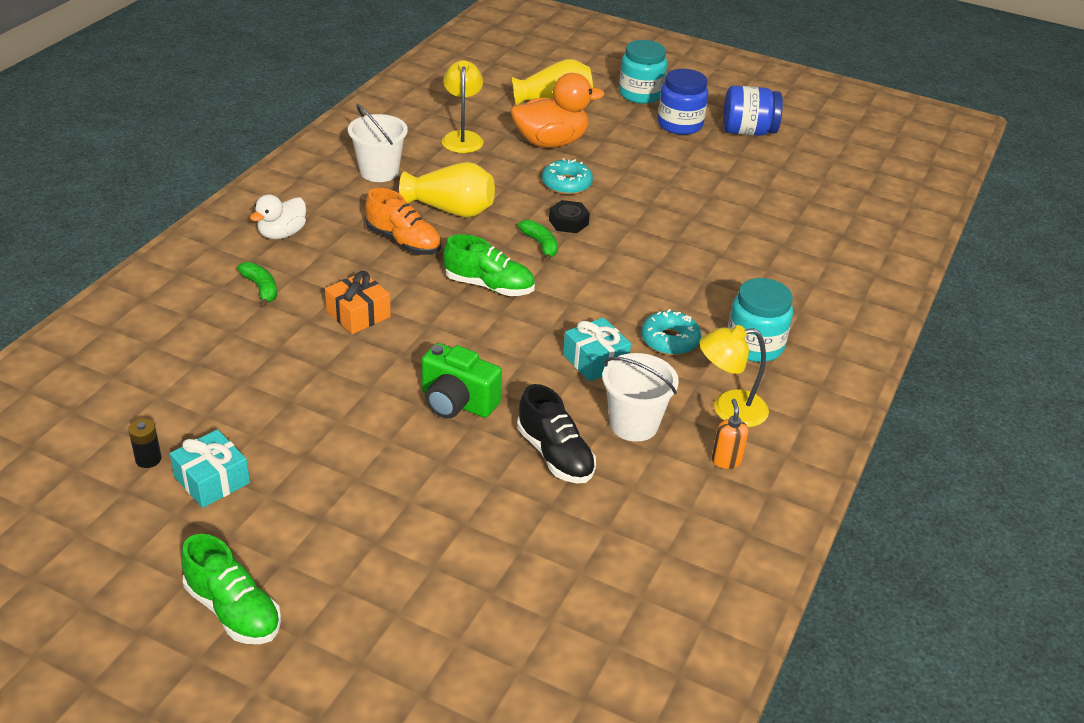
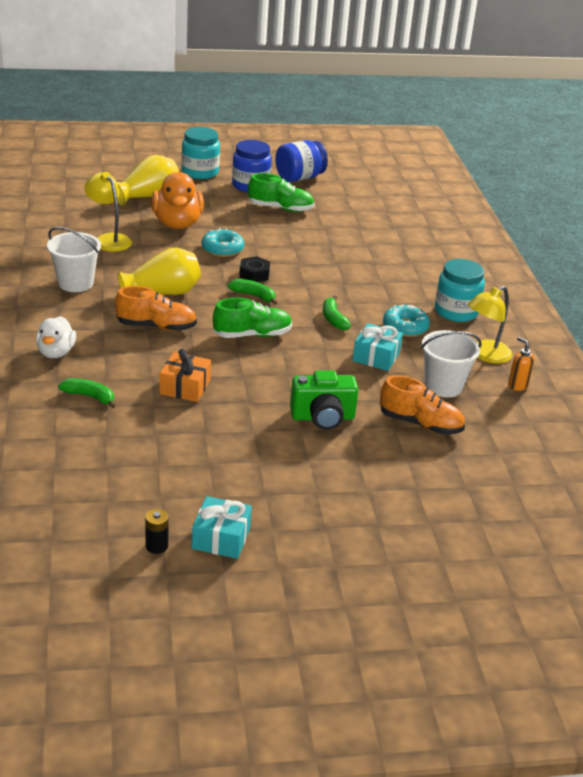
camera: 35 degrees left, 5 degrees down
green shoe [181,534,281,644] -> green shoe moved to [248,173,314,212]
orange duck [511,73,605,148] -> orange duck turned 135 degrees clockwise [151,172,204,229]
black shoe [517,384,596,483] -> orange shoe [380,375,465,434]
none -> green banana [323,296,351,330]

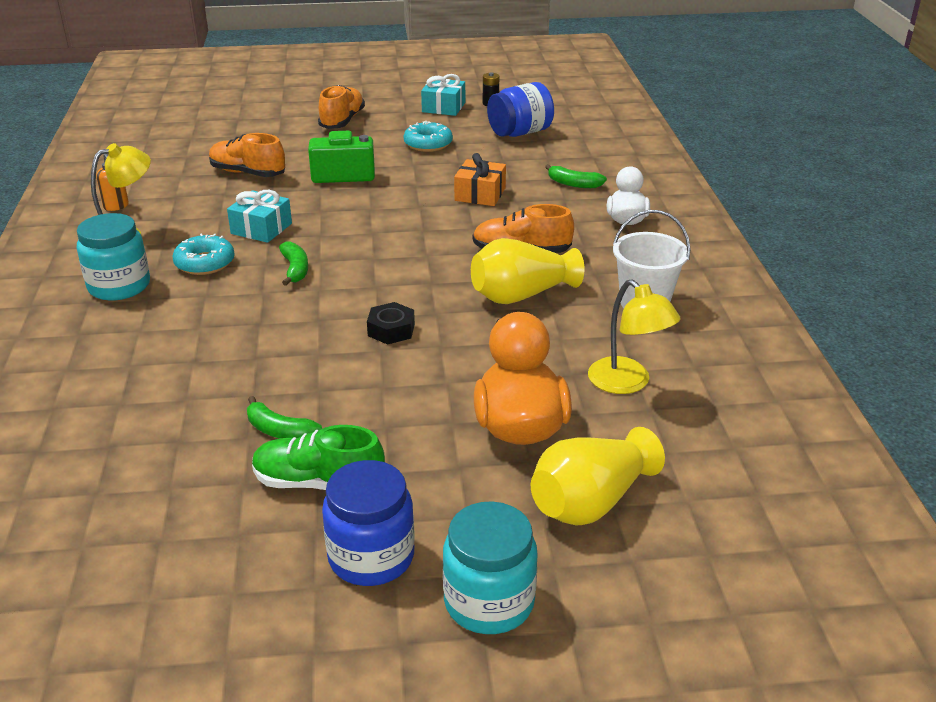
camera: 175 degrees left, 0 degrees up
turquoise donut [201,228,244,257] -> turquoise donut moved to [404,121,453,152]
green shoe [213,297,292,338] -> none
green banana [227,279,277,305] -> green banana moved to [247,396,322,439]
blue jar [275,140,328,182] -> blue jar moved to [487,82,554,137]
white bucket [421,330,482,397] -> none
none -> orange shoe [318,85,365,129]

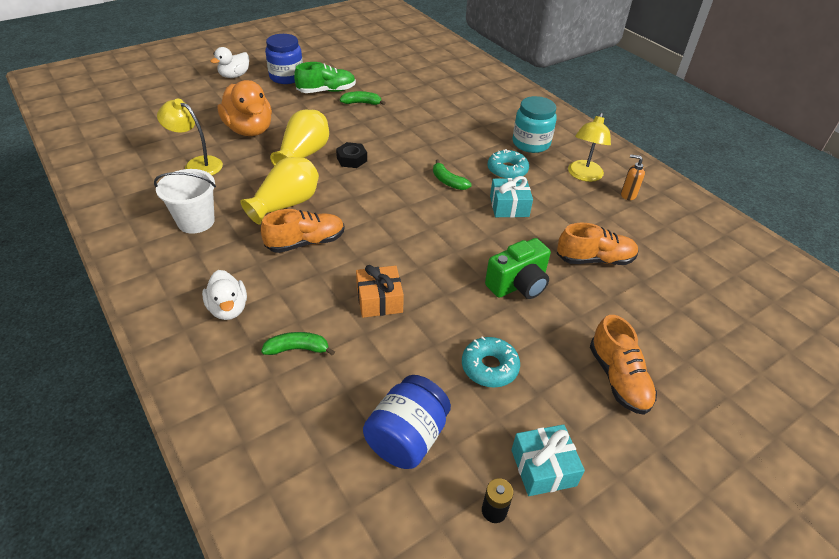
camera: 150 degrees right, 10 degrees up
turquoise jar [443,501,538,634] -> white duck [210,47,249,78]
yellow vase [531,427,665,526] -> yellow vase moved to [270,110,329,166]

